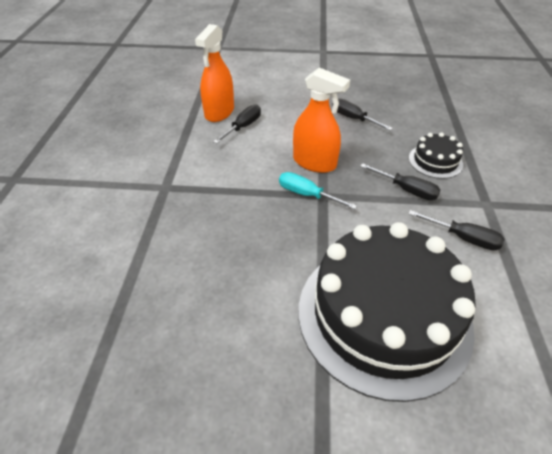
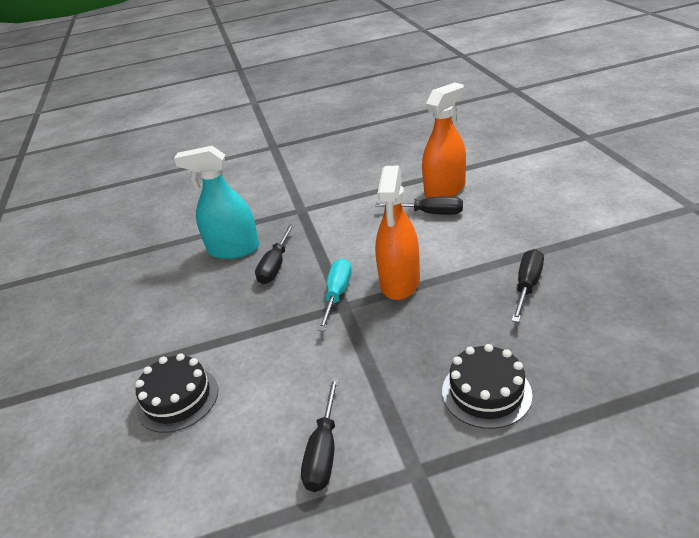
camera: 75 degrees right, 10 degrees down
orange spray bottle [195,24,234,122] -> orange spray bottle turned 135 degrees clockwise [422,82,466,198]
black cake [298,222,476,402] -> black cake [135,353,218,433], size x0.43
black screwdriver [360,163,441,200] -> black screwdriver moved to [255,224,294,284]
none -> turquoise spray bottle [174,146,259,259]

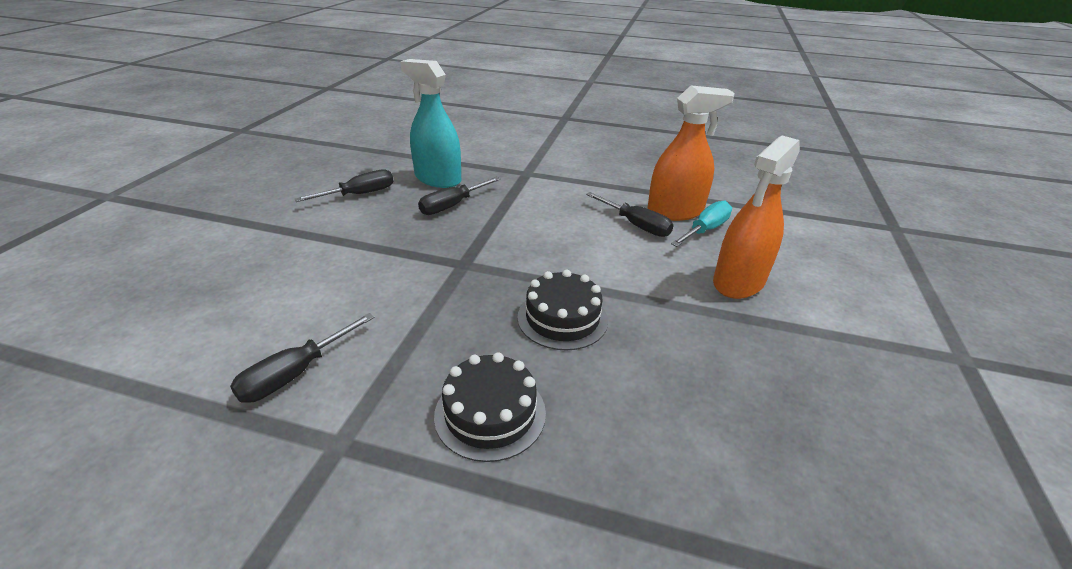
camera: 25 degrees right, 0 degrees up
black cake [135,353,218,433] -> black cake moved to [517,270,608,351]
turquoise screwdriver [318,258,352,331] -> turquoise screwdriver moved to [671,201,732,247]
orange spray bottle [375,166,420,300] -> orange spray bottle moved to [713,135,800,299]
black screwdriver [511,249,544,322] -> black screwdriver moved to [294,169,394,202]

